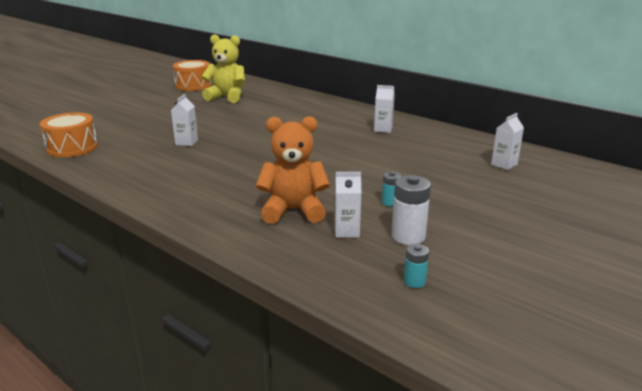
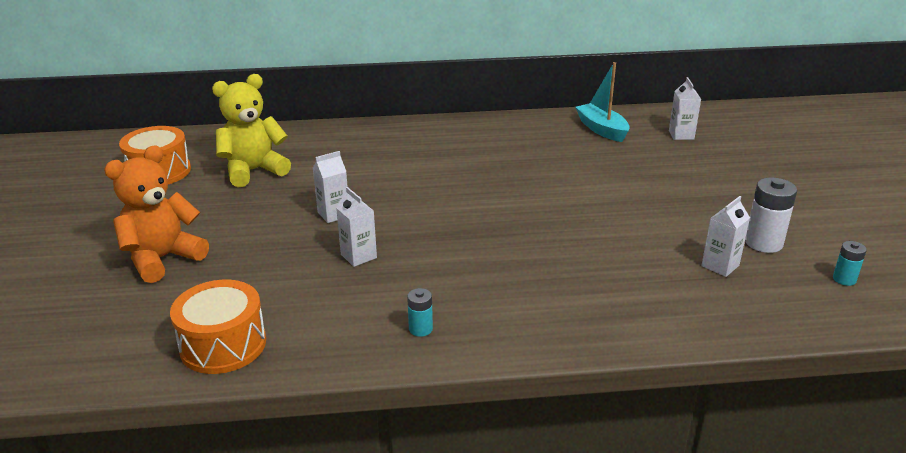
camera: 45 degrees left, 5 degrees up
orange teddy bear [256,116,330,224] -> orange teddy bear moved to [104,145,209,283]
white carton [374,85,395,133] -> white carton moved to [313,151,348,223]
turquoise battery [382,171,401,206] -> turquoise battery moved to [407,288,433,337]
none -> turquoise boat [575,62,630,142]

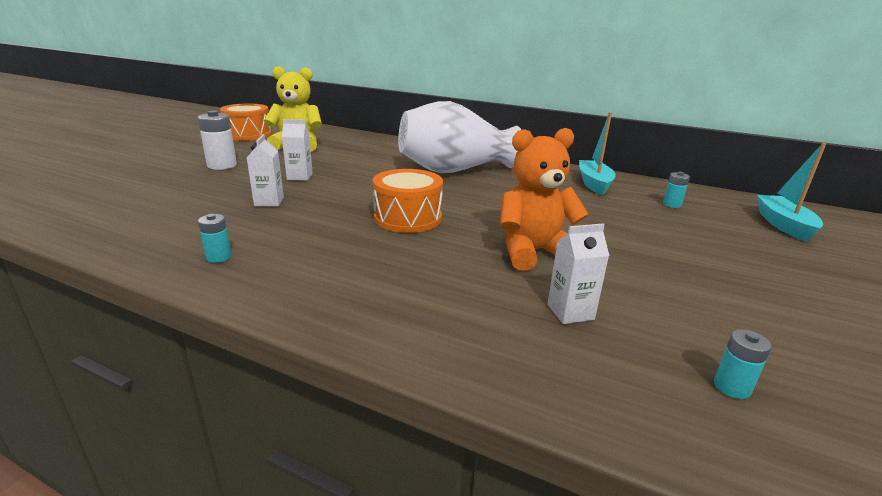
camera: 30 degrees right, 5 degrees down
orange teddy bear [104,145,209,283] -> orange teddy bear moved to [500,128,589,271]
orange drum [170,280,266,374] -> orange drum moved to [373,169,443,233]
white carton [669,77,701,140] -> turquoise battery [663,171,690,208]
white battery [745,178,797,253] -> white battery moved to [198,110,237,170]
none -> white vase [398,101,521,173]
none -> turquoise boat [757,143,826,242]

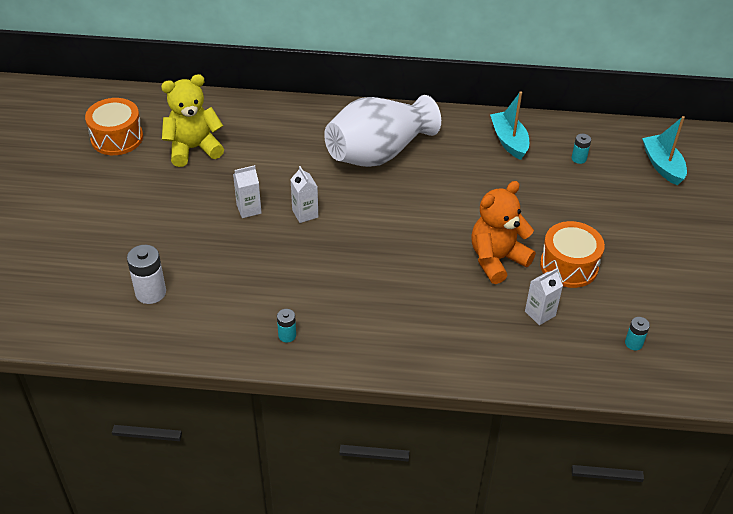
camera: 20 degrees left, 20 degrees up
white battery [198,110,237,170] -> white battery moved to [127,245,166,304]
white carton [247,134,284,206] -> white carton moved to [290,166,318,223]
orange drum [373,169,443,233] -> orange drum moved to [540,221,605,288]

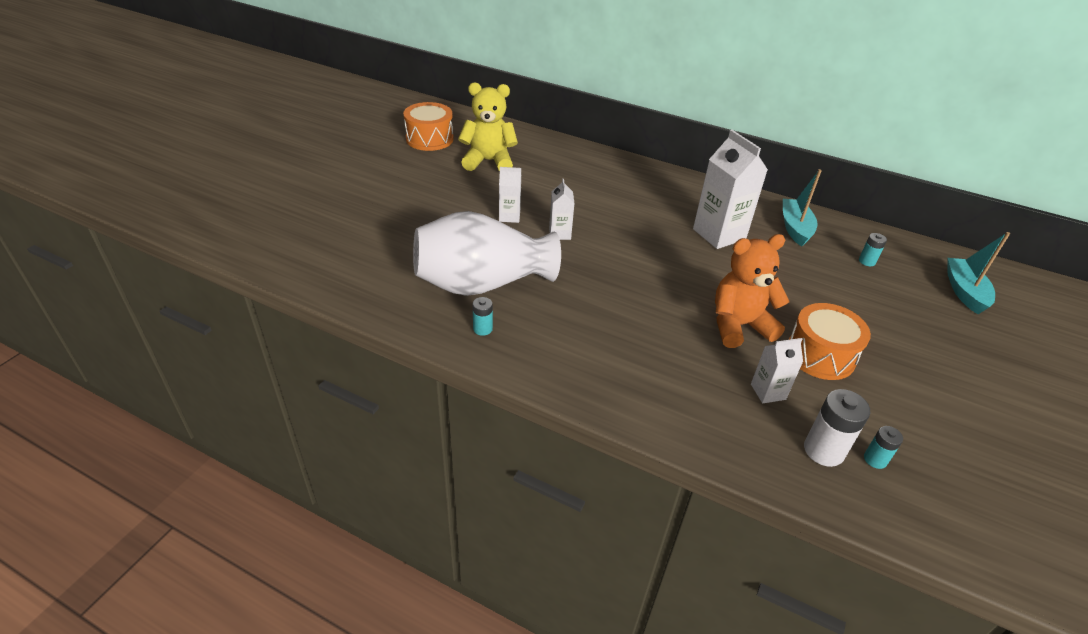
camera: 20 degrees right, 5 degrees down
white battery [127,245,166,304] -> white battery moved to [804,389,870,467]
white vase [324,95,441,167] -> white vase moved to [413,211,561,296]
none -> white carton [693,130,768,249]

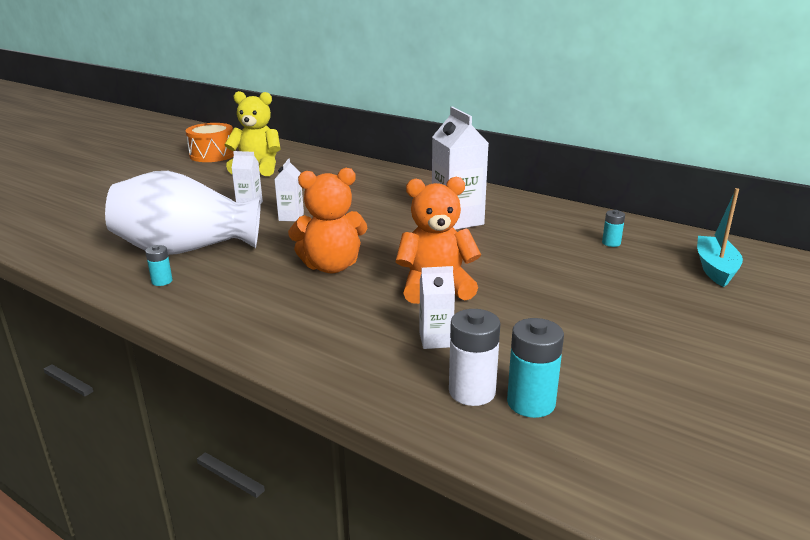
camera: 10 degrees right, 15 degrees down
turquoise boat [783,169,822,246] -> none
orange drum [789,303,871,380] -> none
turquoise battery [864,426,903,469] -> turquoise battery [507,318,564,418], size x1.77
none -> orange teddy bear [288,168,368,273]

